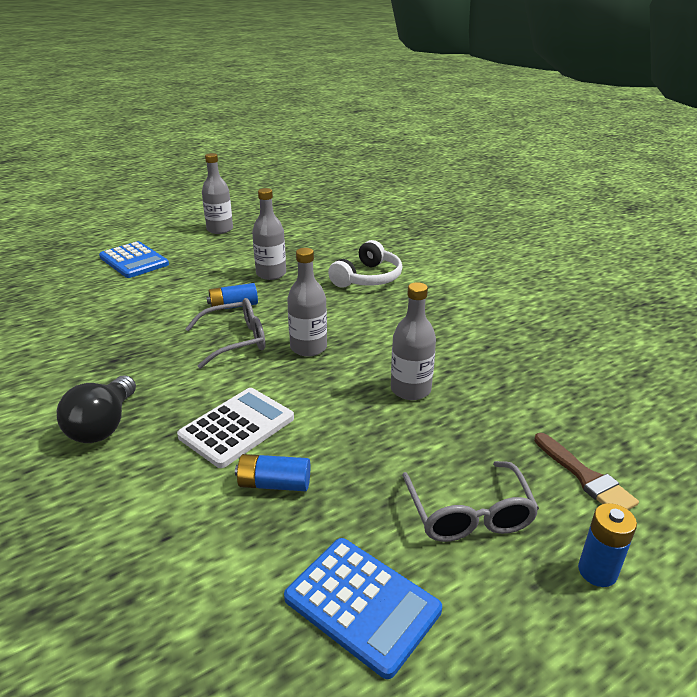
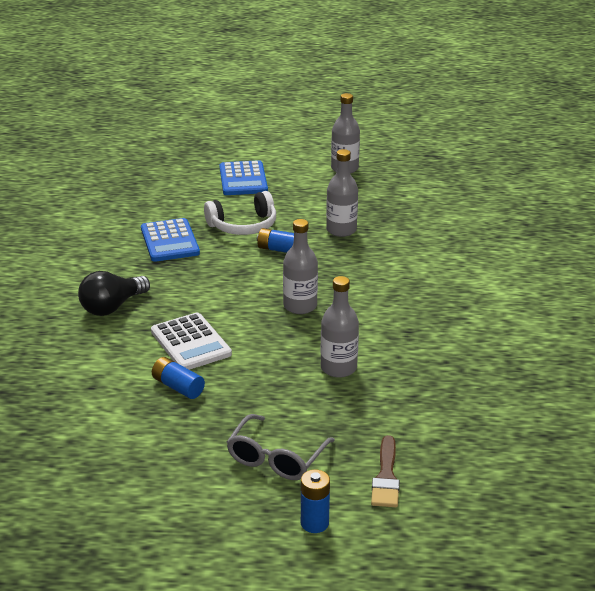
camera: 35 degrees right, 0 degrees up
white calculator [177,388,294,468] -> white calculator turned 75 degrees clockwise [151,313,232,370]
grey glasses [185,298,265,369] -> none
blue calculator [284,538,442,679] -> blue calculator moved to [141,218,200,262]
white headphones [328,240,402,288] -> white headphones moved to [204,191,276,235]

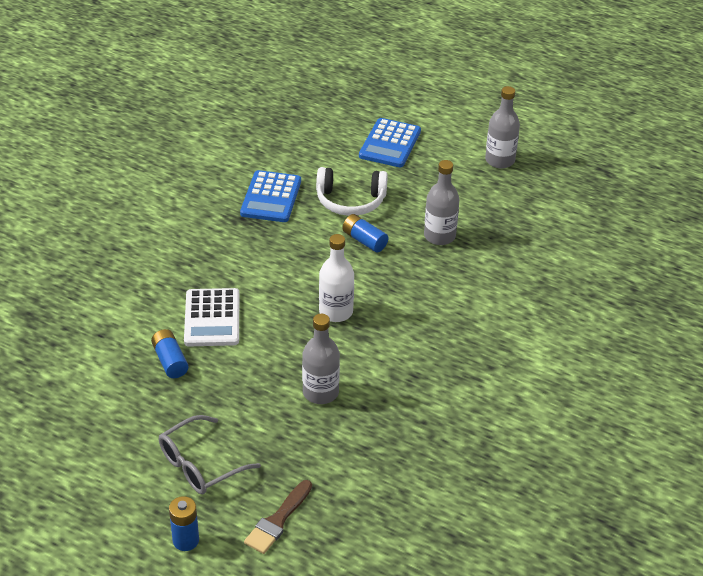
camera: 25 degrees right, 10 degrees up
black light bulb [78,271,150,316] -> none
grey bottle [283,219,318,314] -> white bottle [319,234,354,322]

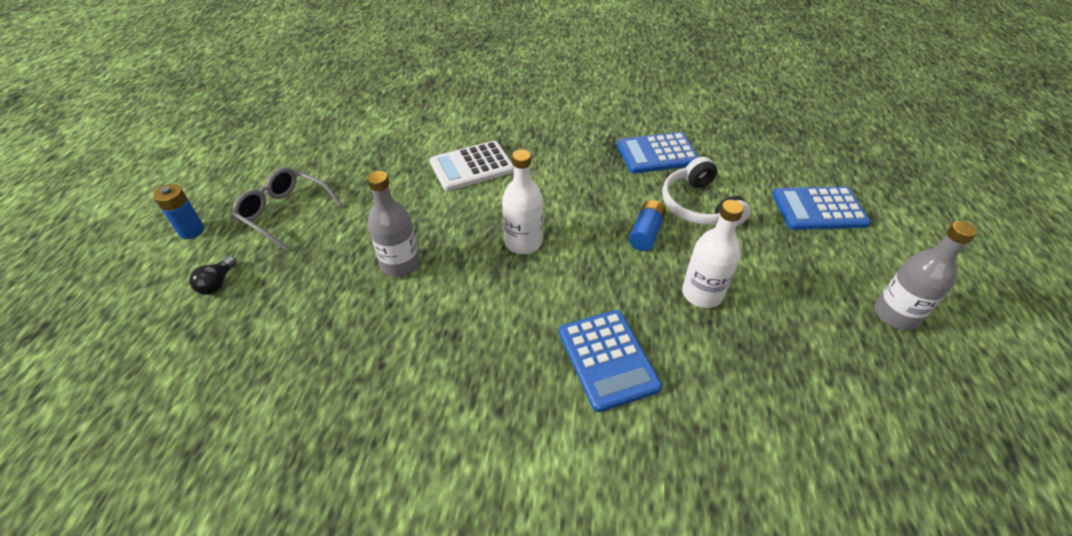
camera: 70 degrees right, 5 degrees up
blue battery [151,329,188,378] -> none
brown brush [244,480,312,554] -> black light bulb [189,256,237,295]
grey bottle [424,160,459,245] -> white bottle [682,200,744,308]
none -> blue calculator [559,310,662,412]

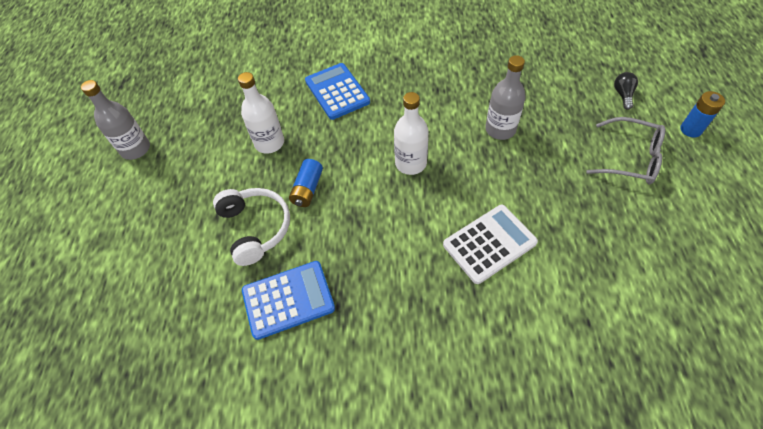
camera: 175 degrees right, 10 degrees up
blue calculator [772,186,871,230] -> none

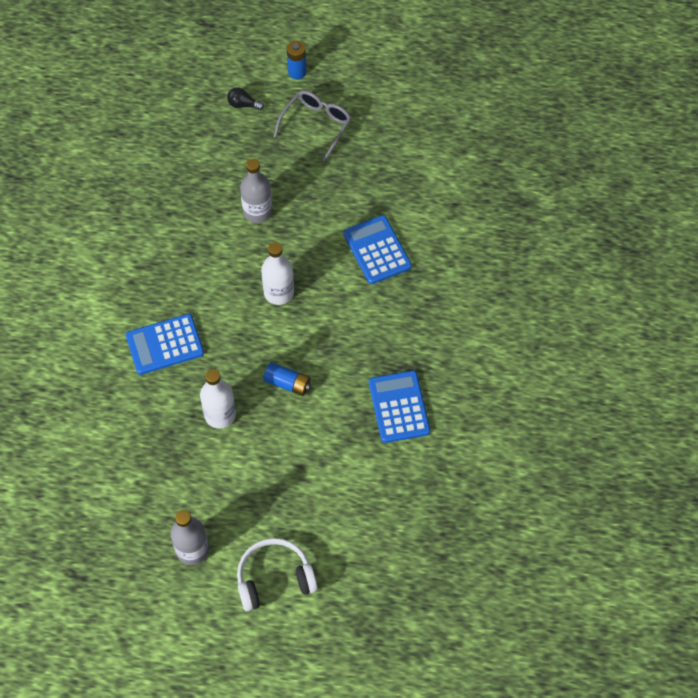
camera: 85 degrees left, 5 degrees up
white headphones [213,188,290,266] -> white headphones moved to [237,538,318,611]
white calculator [443,205,538,284] -> blue calculator [343,215,412,284]

